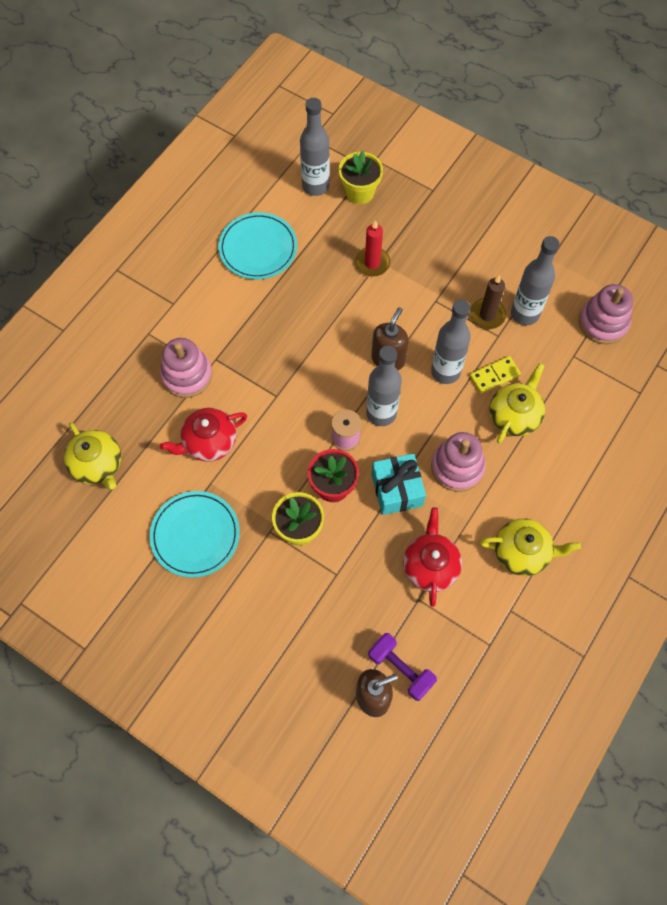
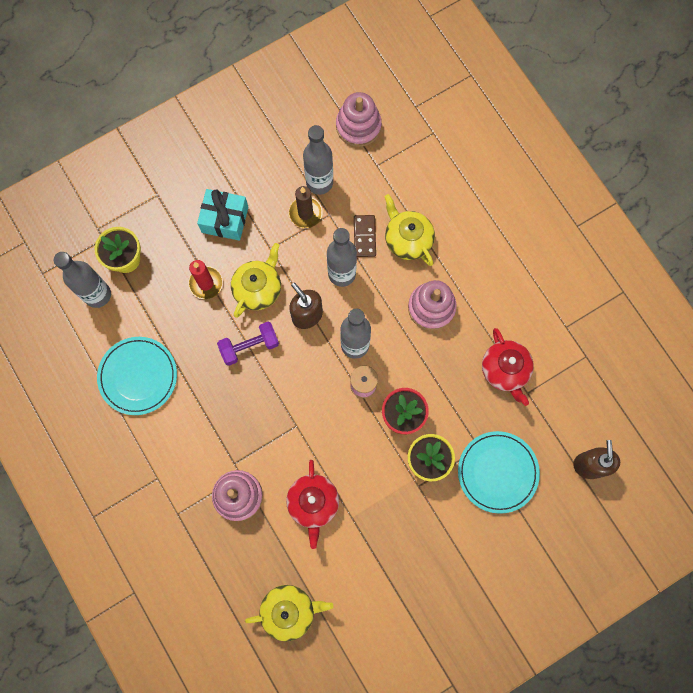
camera: 65 degrees left, 10 degrees up
turquoise plate [149,491,240,578] -> turquoise plate moved to [458,431,540,514]
purple dumbbell [368,633,437,701] -> purple dumbbell moved to [217,322,279,366]
turquoise gift [371,453,426,515] -> turquoise gift moved to [197,189,248,241]
red teapot [403,507,462,607] -> red teapot turned 135 degrees counterclockwise [482,328,534,406]
yellow domino [470,356,521,394] -> brown domino [354,215,376,257]
yellow teapot [480,519,581,576] -> yellow teapot moved to [231,243,281,317]

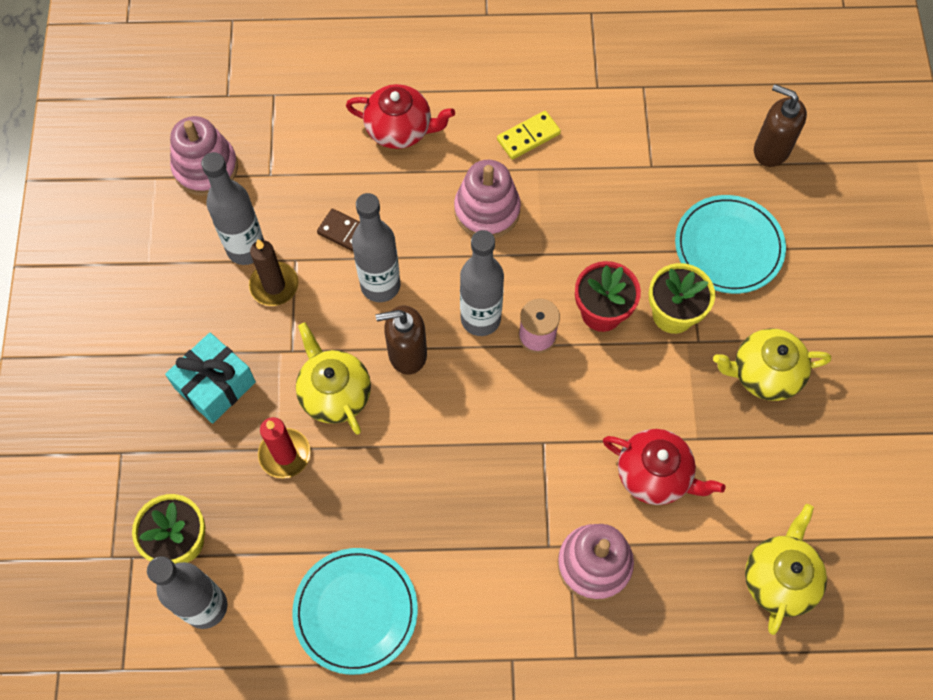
camera: 60 degrees left, 10 degrees down
purple dumbbell [217,322,279,366] -> none
yellow teapot [384,194,435,266] -> yellow teapot moved to [713,328,831,401]
red teapot [482,328,534,406] -> red teapot moved to [346,84,455,149]
none -> yellow domino [497,111,561,160]

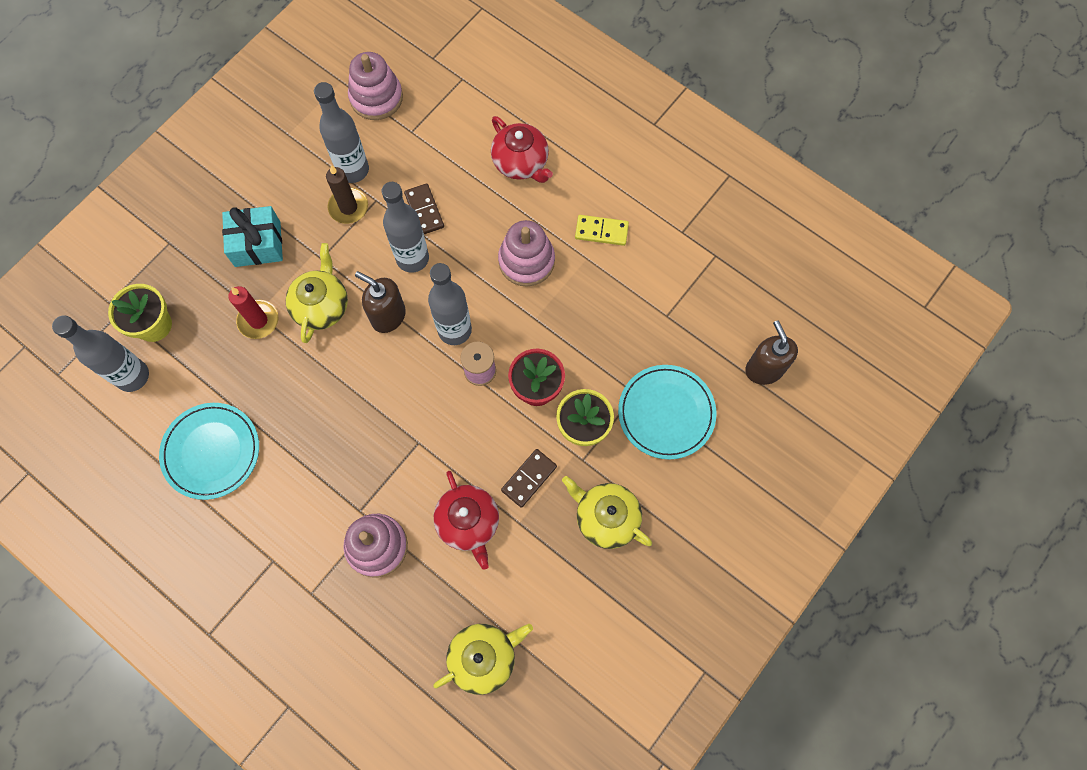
camera: 40 degrees right, 5 degrees up
none -> brown domino [501,449,557,508]

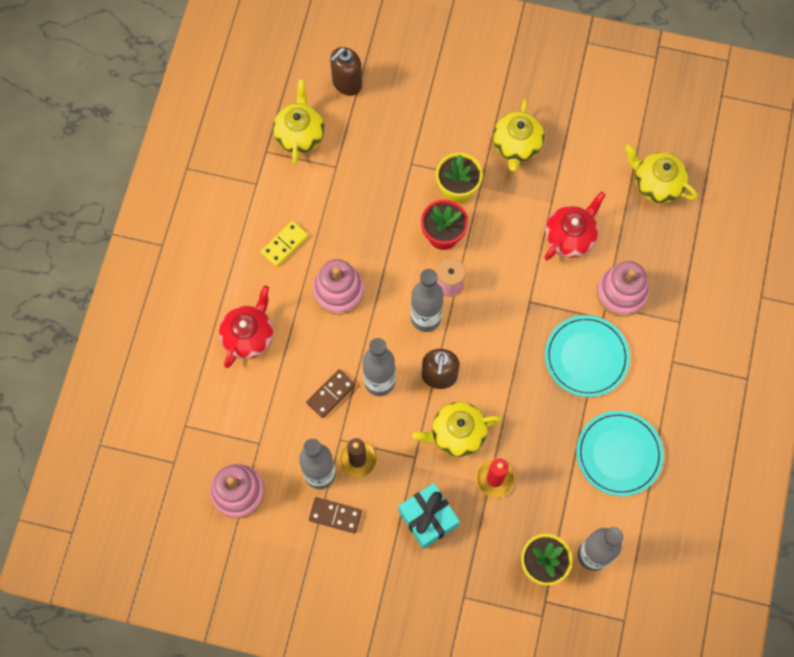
camera: 115 degrees left, 0 degrees up
brown domino [501,449,557,508] -> brown domino moved to [309,497,362,533]
yellow domino [575,215,629,246] -> yellow domino turned 60 degrees clockwise [261,221,308,267]
turquoise plate [618,365,716,460] -> turquoise plate moved to [545,315,630,397]
none -> yellow teapot [273,79,324,165]

